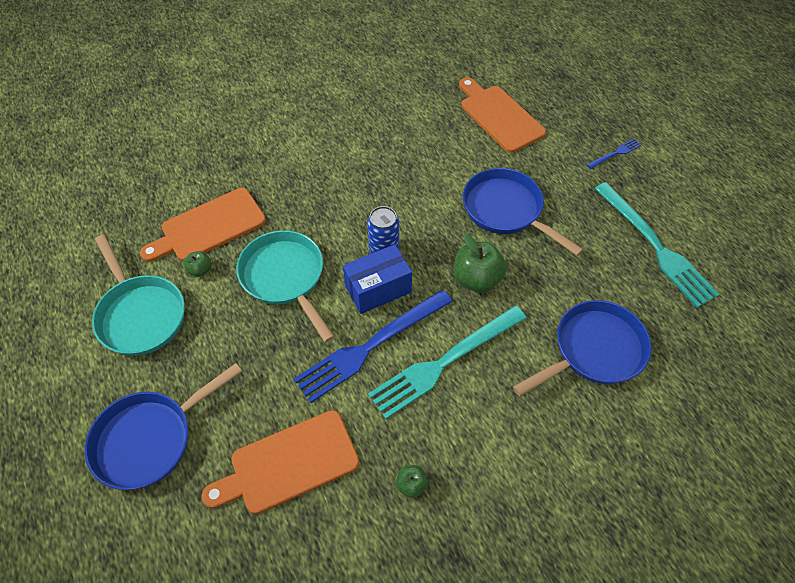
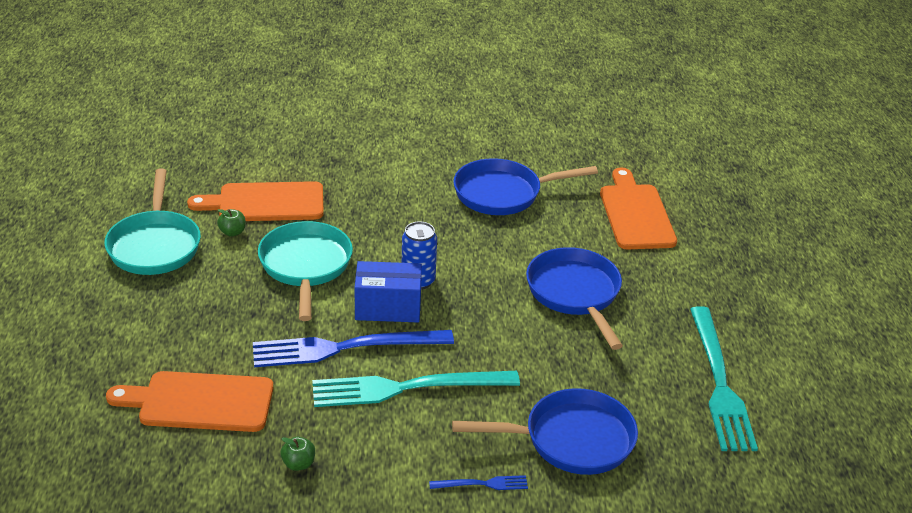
camera: 25 degrees right, 20 degrees down
blue pan [85,363,242,490] -> blue pan moved to [453,158,598,215]
green apple [454,234,507,293] -> none
blue fork [587,139,641,169] -> blue fork moved to [429,475,528,490]

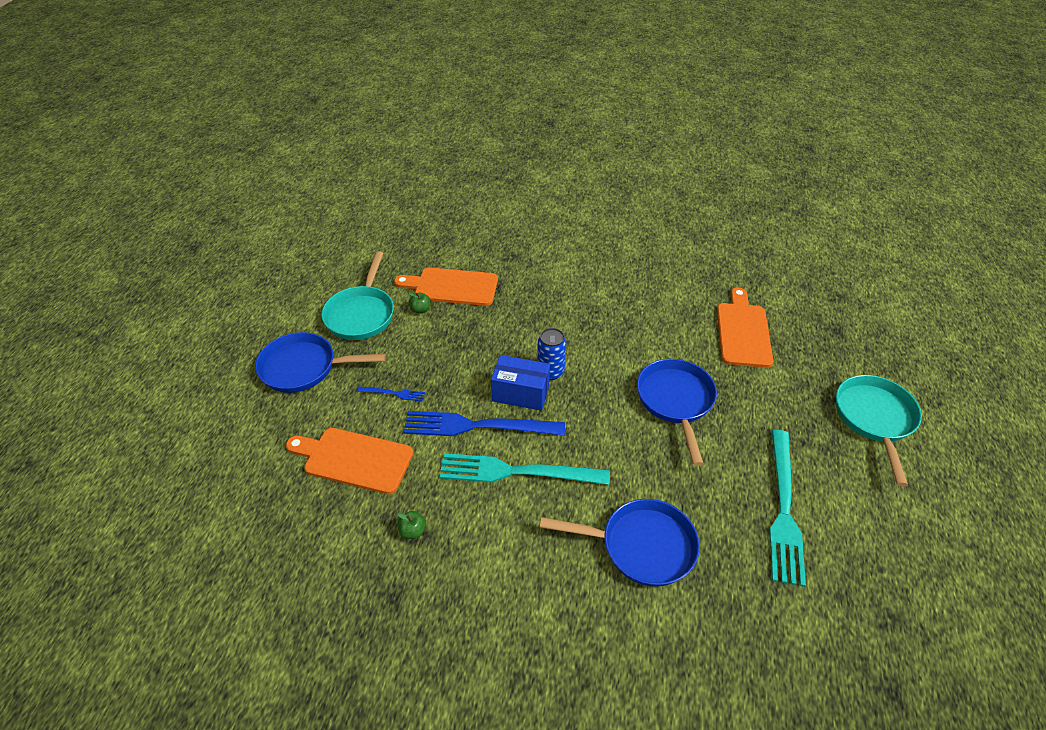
camera: 15 degrees right, 10 degrees up
turquoise pan [258,221,353,321] -> turquoise pan moved to [836,375,922,487]
blue fork [429,475,528,490] -> blue fork moved to [357,386,425,401]
blue pan [453,158,598,215] -> blue pan moved to [255,332,386,393]

